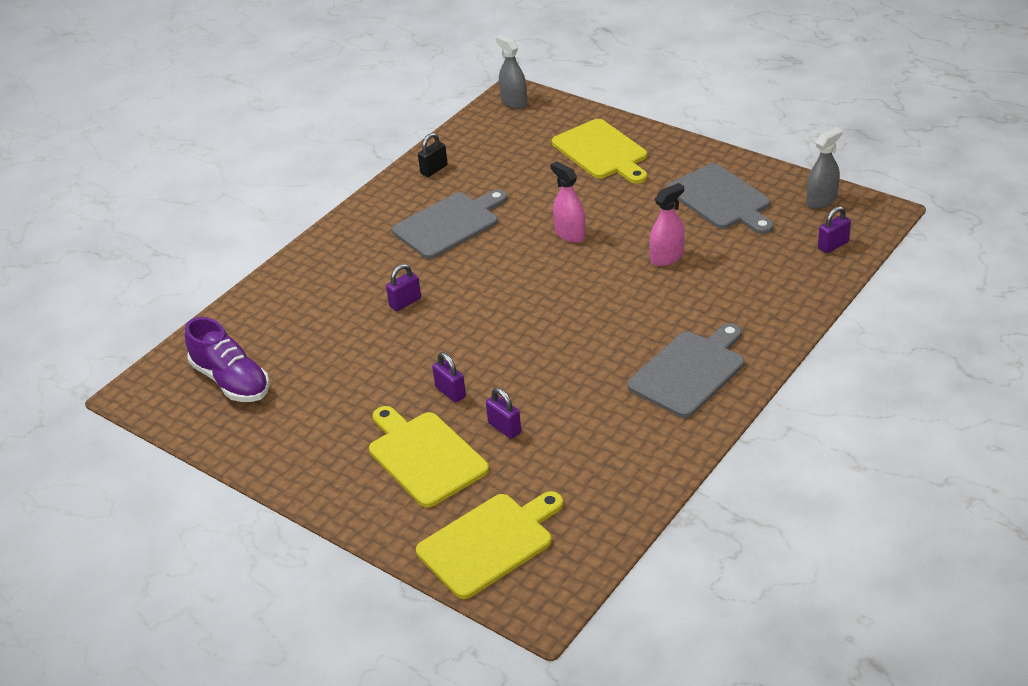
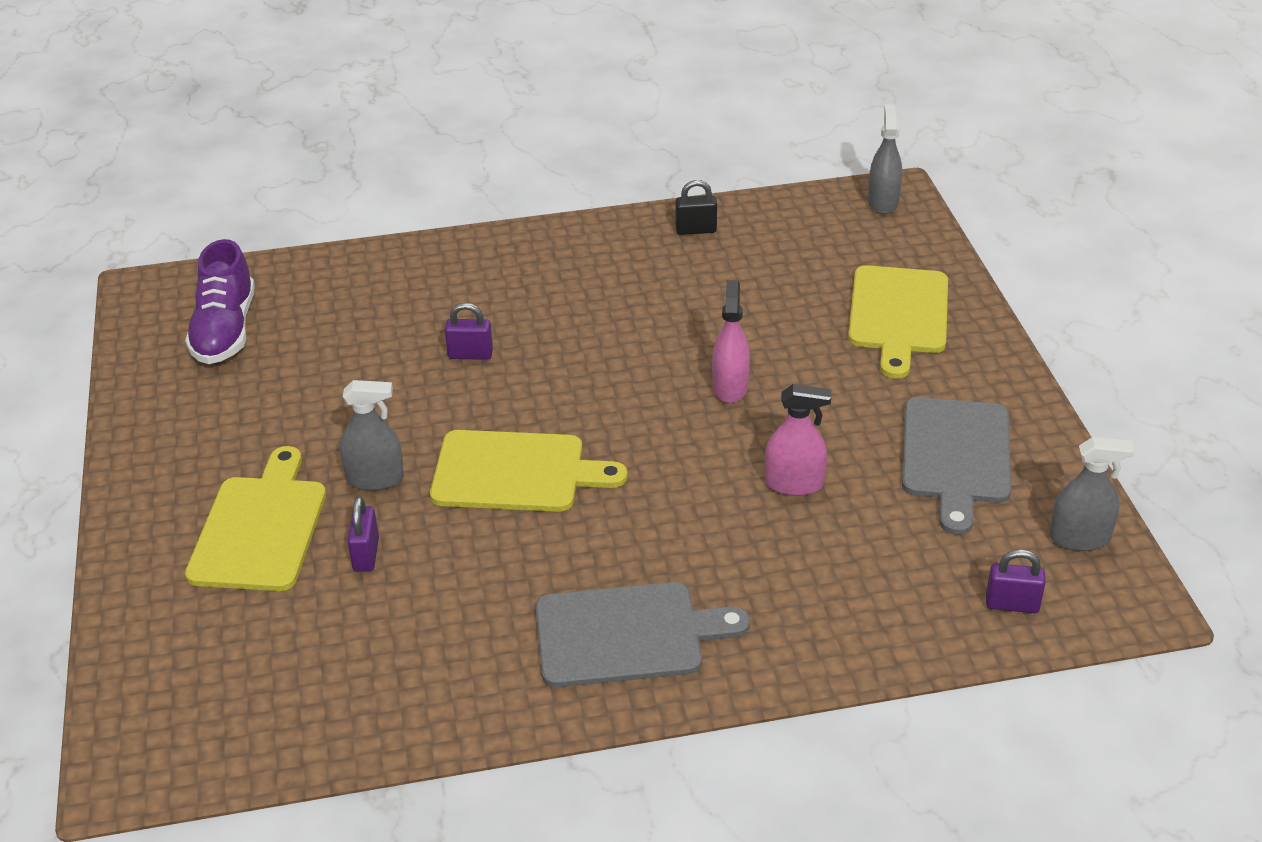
camera: 40 degrees right, 0 degrees up
grey cutting board [392,190,507,259] -> none
yellow cutting board [416,491,563,599] -> yellow cutting board moved to [430,430,627,512]
purple padlock [432,352,466,403] -> grey spray bottle [340,380,404,490]

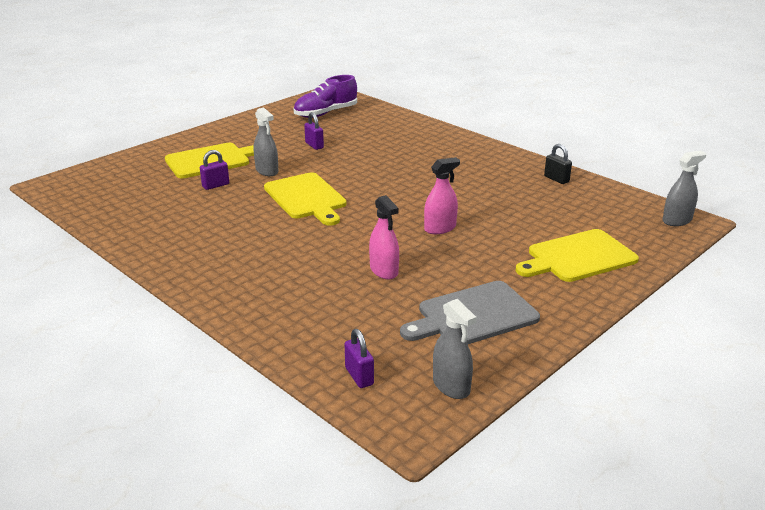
camera: 55 degrees right, 10 degrees down
purple padlock [445,303,493,360] -> purple padlock moved to [304,112,324,150]
grey cutting board [536,582,750,687] -> none

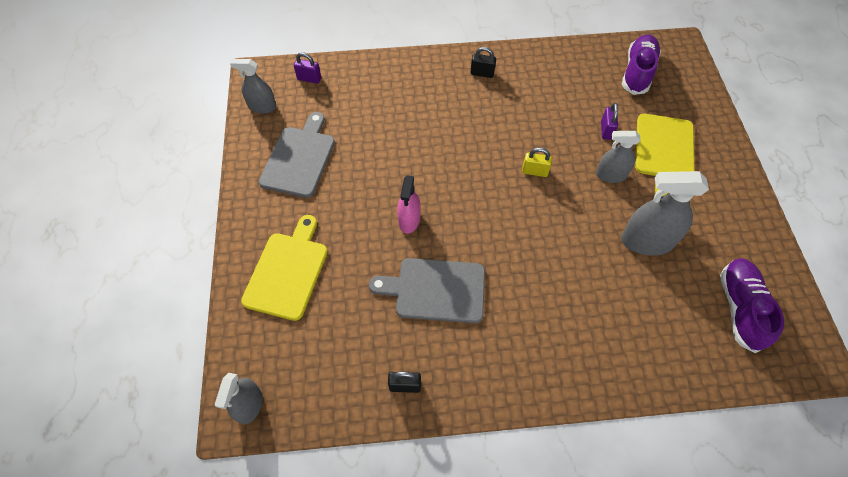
camera: 130 degrees right, 30 degrees up
yellow cutting board [264,172,347,226] -> yellow padlock [522,148,552,177]
purple padlock [304,112,324,150] -> grey spray bottle [621,171,709,256]
pink spray bottle [369,195,399,279] -> none
none -> grey cutting board [369,258,485,323]
none -> black padlock [470,47,496,78]
none -> purple shoe [622,34,661,95]

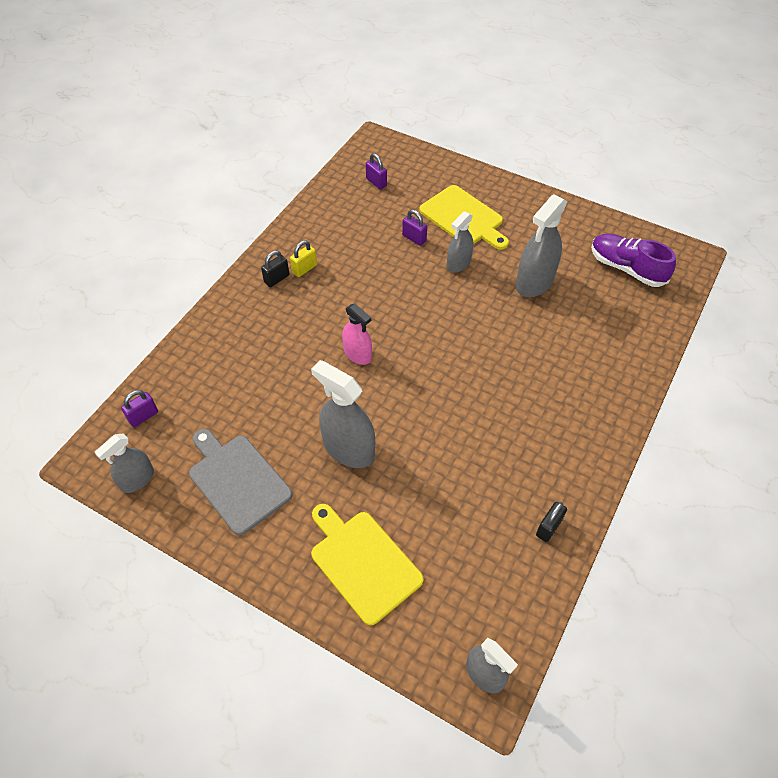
camera: 55 degrees left, 5 degrees down
grey cutting board [369,258,485,323] -> none
pink spray bottle [397,175,421,234] -> pink spray bottle moved to [342,304,372,365]
yellow padlock [522,148,552,177] -> yellow padlock moved to [290,240,317,277]
purple shoe [622,34,661,95] -> purple padlock [366,153,387,189]
none -> grey spray bottle [311,360,375,468]

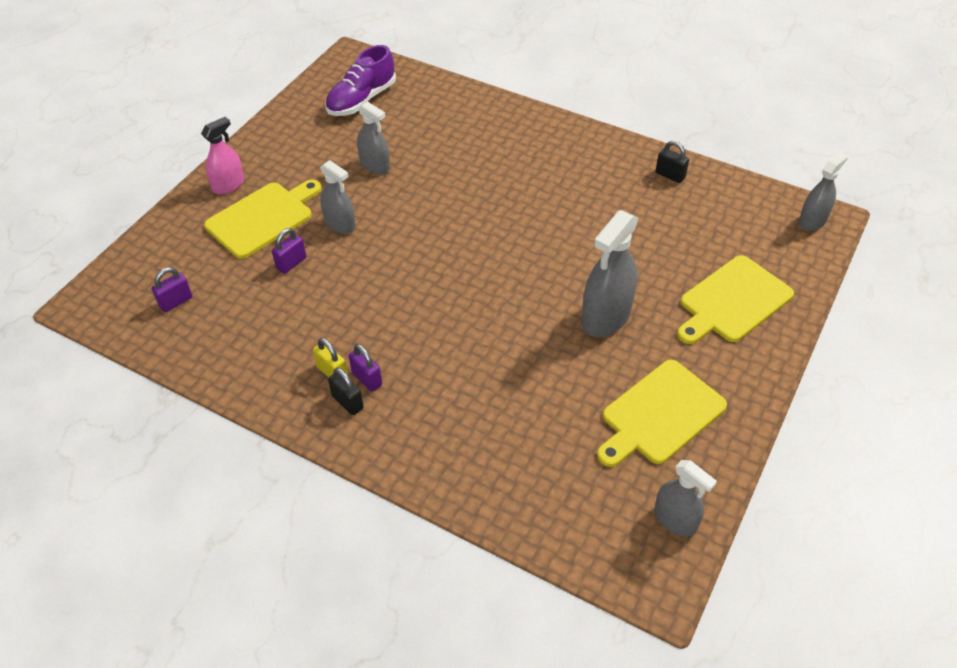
camera: 90 degrees left, 5 degrees down
purple padlock [121,390,158,427] -> purple padlock moved to [349,344,382,392]
grey cutting board [189,429,292,535] -> yellow cutting board [597,360,727,467]
pink spray bottle [342,304,372,365] -> pink spray bottle moved to [201,117,244,195]
grey spray bottle [516,194,567,297] -> grey spray bottle [357,101,390,174], size x0.62

